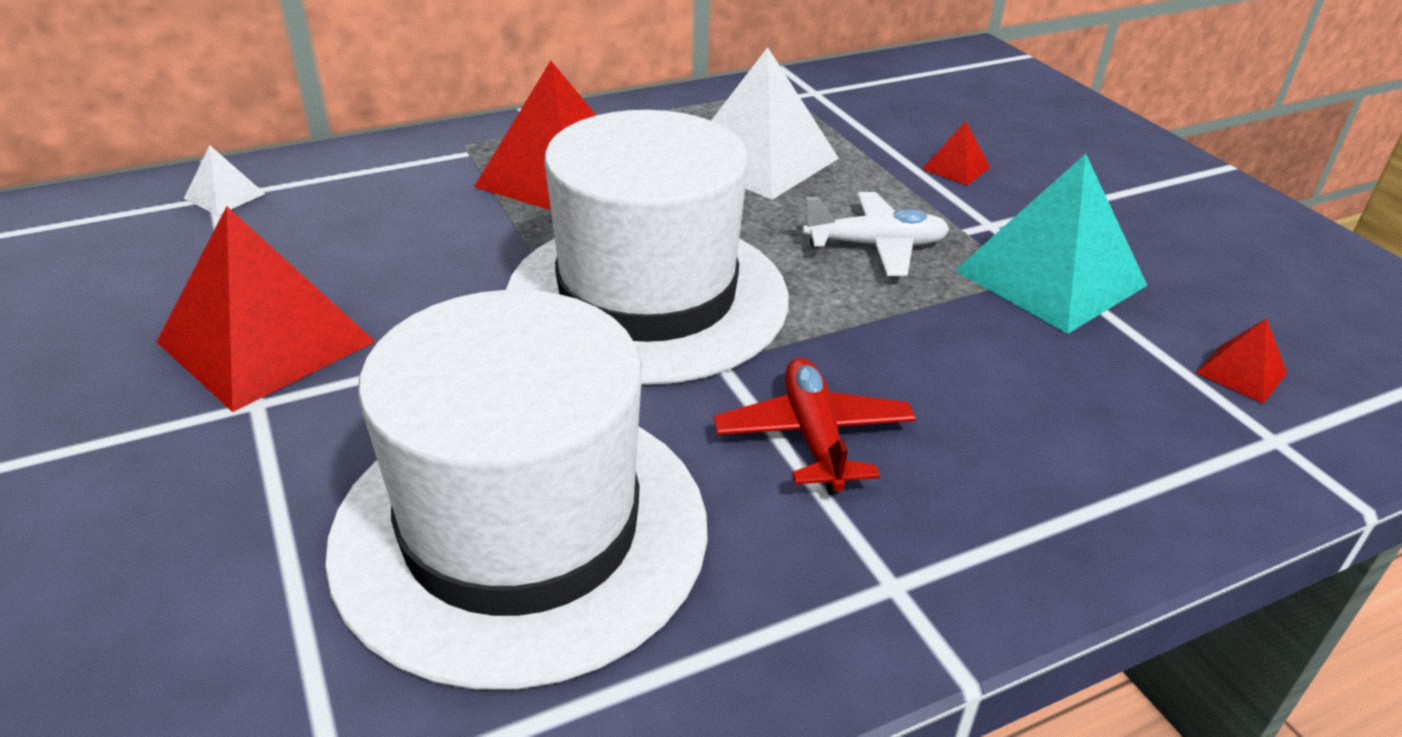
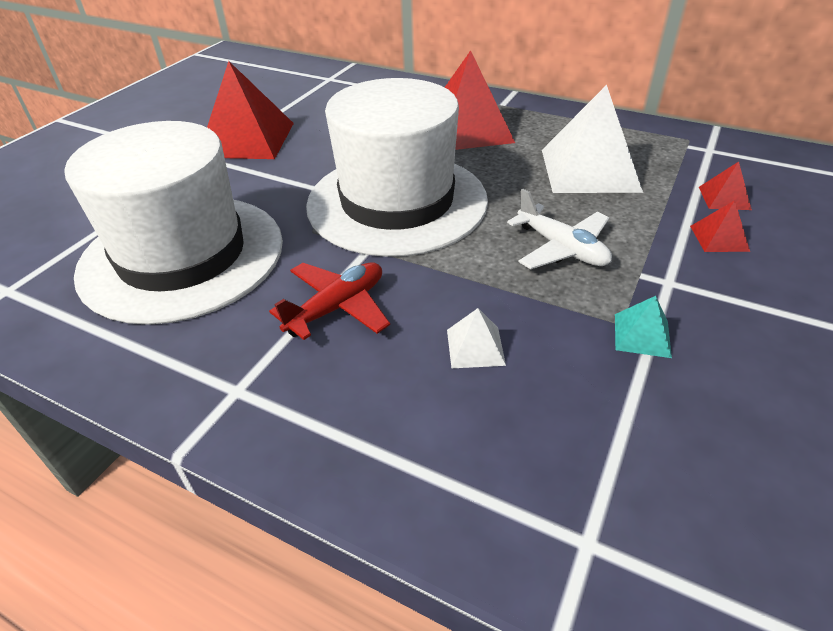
camera: 55 degrees right, 5 degrees up
white pyramid [184,146,265,216] -> white pyramid moved to [447,308,506,368]
turquoise pyramid [954,154,1147,334] -> turquoise pyramid [615,296,672,358], size x0.44
red pyramid [1196,318,1287,403] -> red pyramid moved to [699,162,752,210]

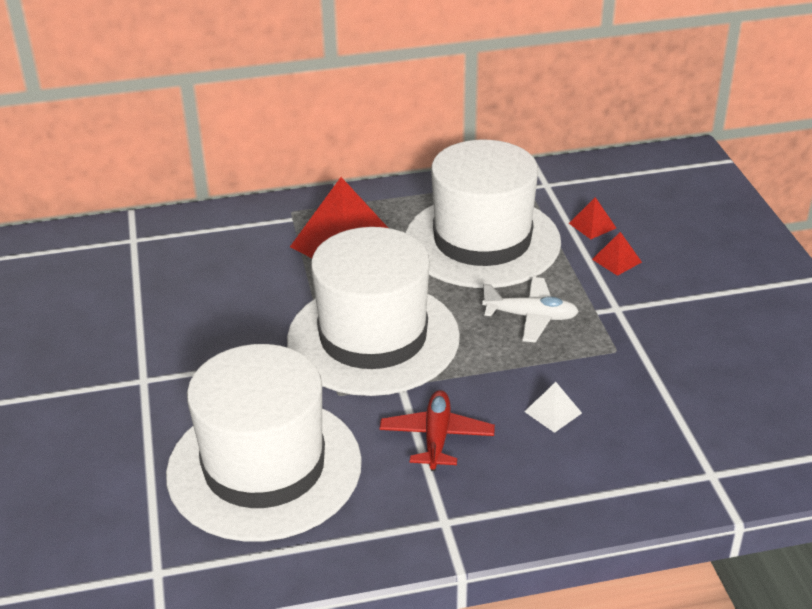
camera: 40 degrees left, 5 degrees down
red pyramid [207,61,294,159] -> none
white pyramid [542,85,643,193] -> white hat [406,140,561,288]
turquoise pyramid [615,296,672,358] -> none

